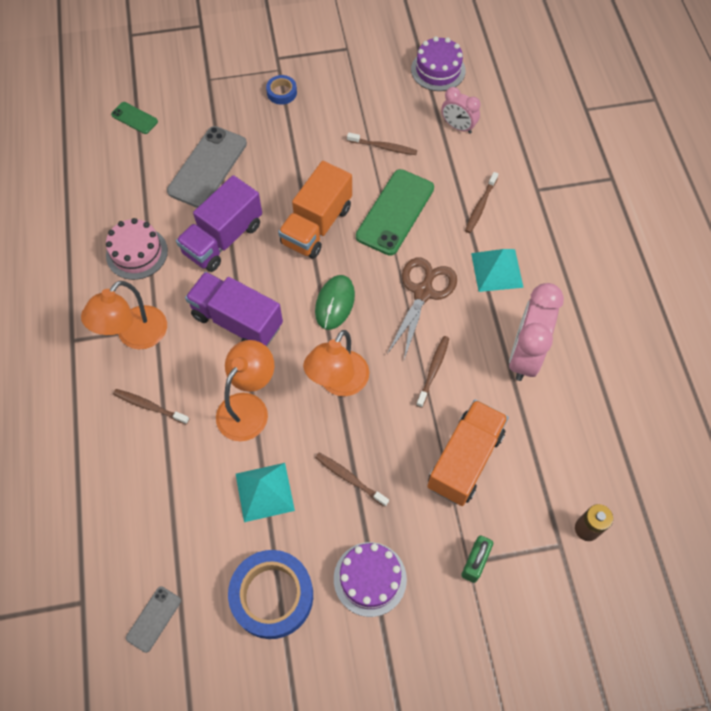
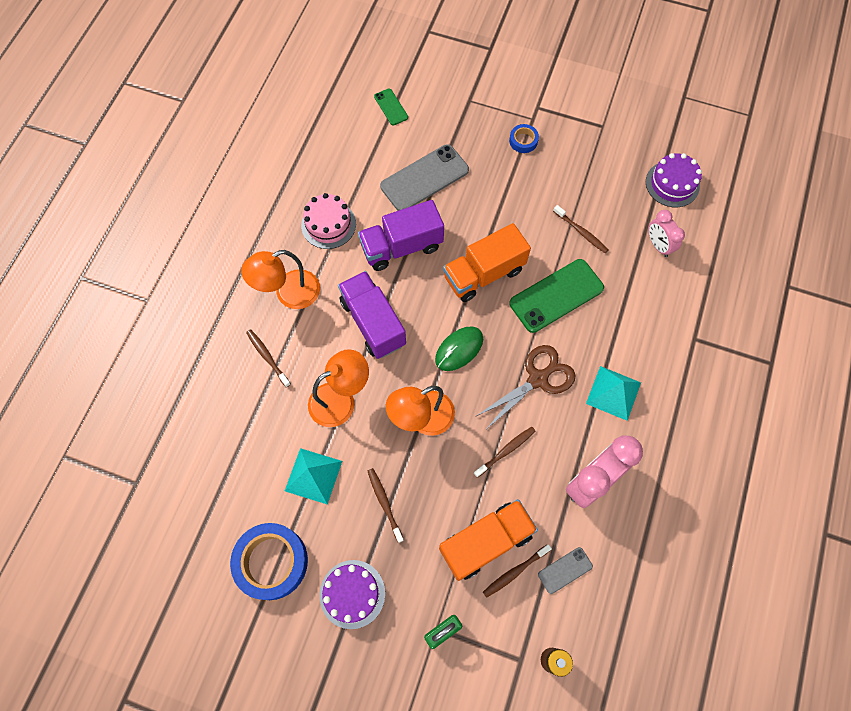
camera: 30 degrees right, 5 degrees up
grey phone [126,587,181,653] -> grey phone moved to [538,547,593,594]
brown toothbrush [465,172,498,233] -> brown toothbrush moved to [483,544,552,598]

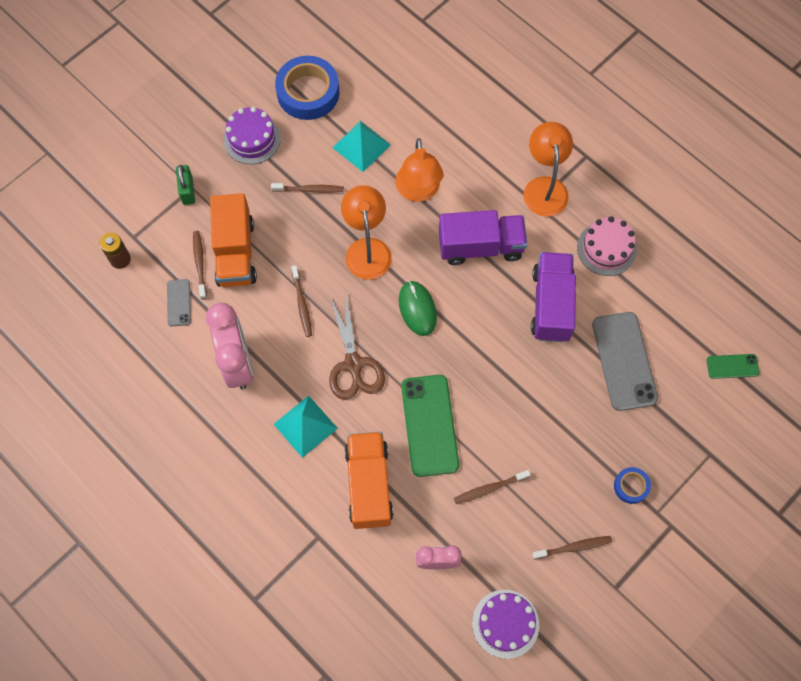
camera: 115 degrees right, 0 degrees up
brown toothbrush [246,329,291,387] -> brown toothbrush moved to [532,536,612,559]
orange truck [443,223,531,302] -> orange truck moved to [344,432,394,529]

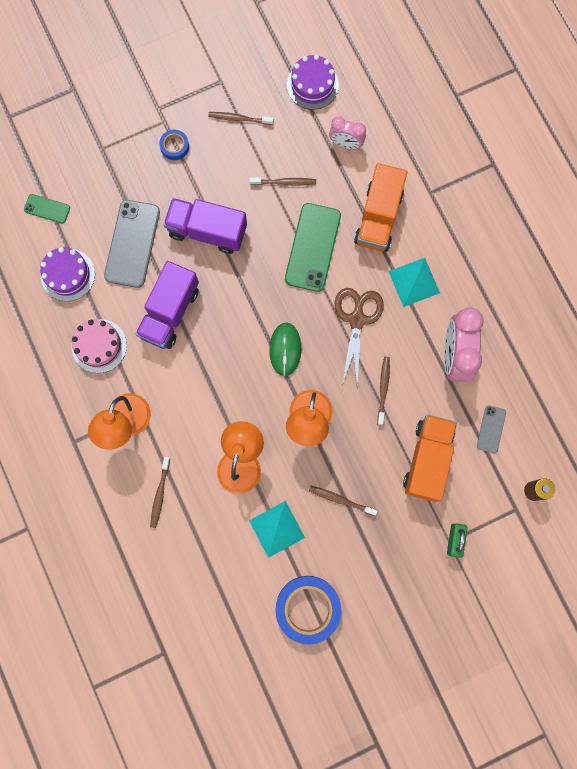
camera: 160 degrees left, 10 degrees up
brown toothbrush [193,231,207,299] -> brown toothbrush moved to [150,457,170,528]
purple cake [224,107,281,164] -> purple cake moved to [40,247,95,301]
purple truck [439,210,528,265] -> purple truck moved to [164,198,247,254]

